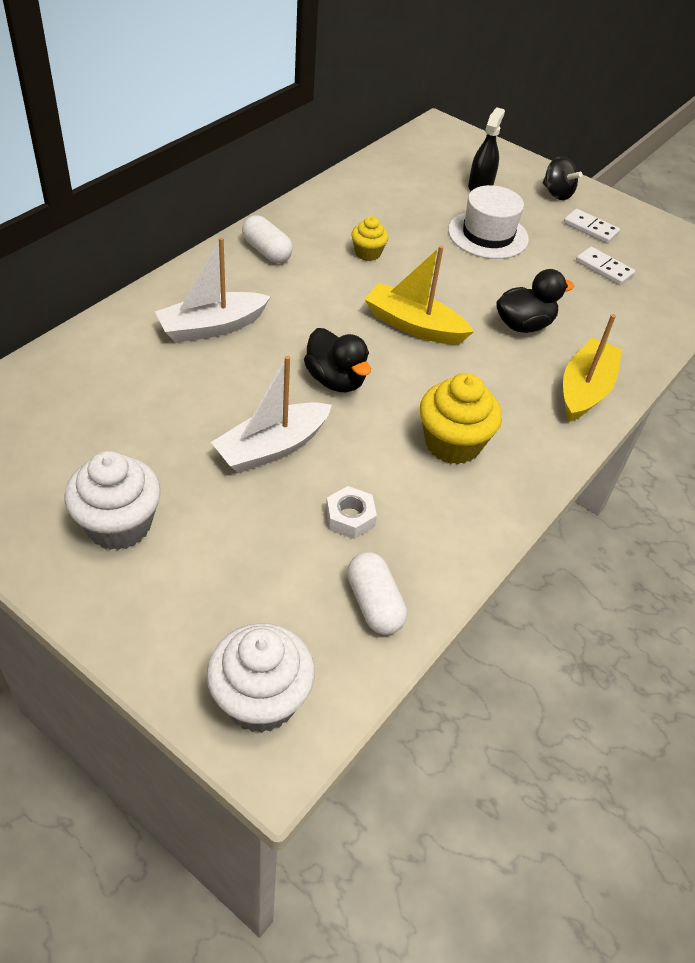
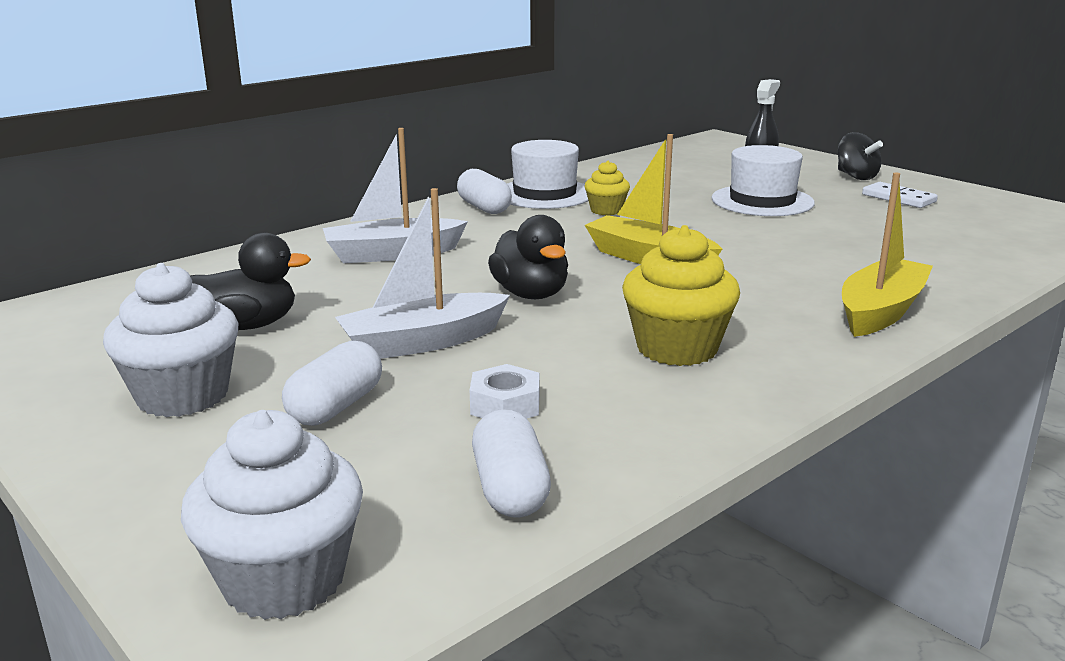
camera: 15 degrees right, 25 degrees down
black duck [496,269,574,333] -> black duck moved to [190,232,311,330]
white domino [576,247,635,285] -> none
none -> white capsule [282,341,382,425]
none -> white hat [507,140,588,209]

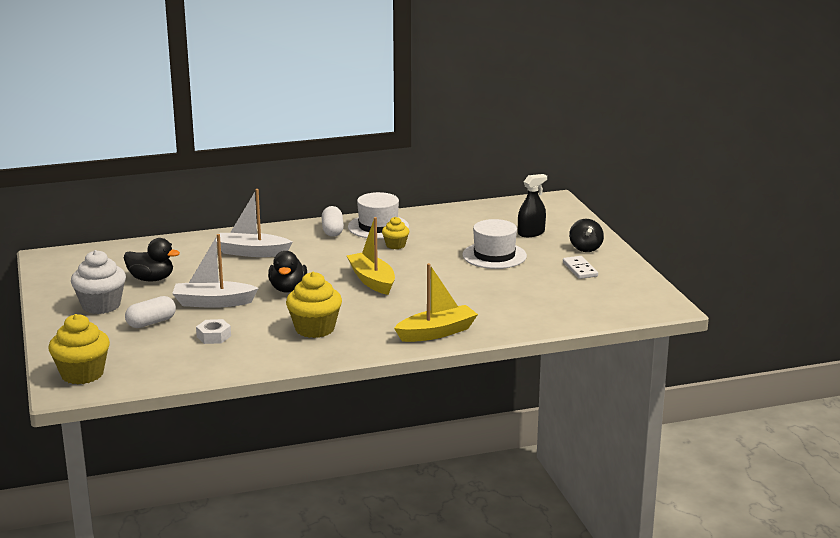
camera: 25 degrees right, 0 degrees up
white cupcake [181,410,363,620] -> yellow cupcake [48,314,110,384]
white capsule [472,409,551,518] -> none

